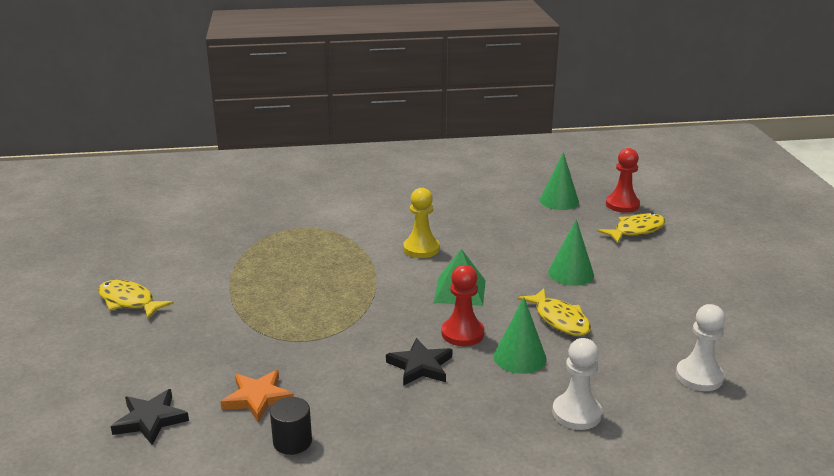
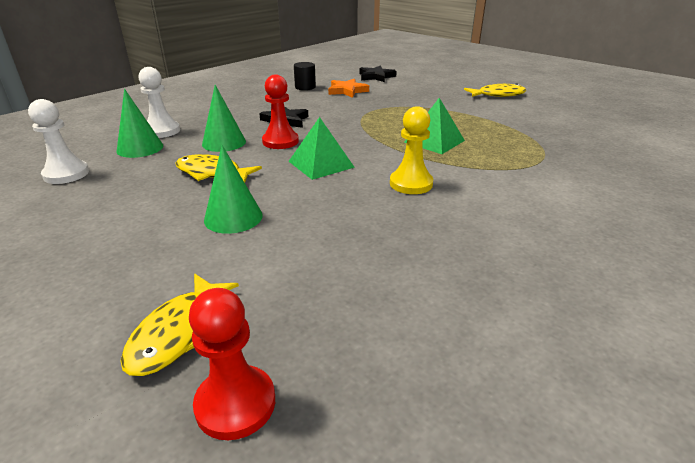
camera: 140 degrees right, 5 degrees up
green cone [540,152,579,210] -> green cone moved to [116,89,163,158]
none -> green pyramid [404,98,465,154]

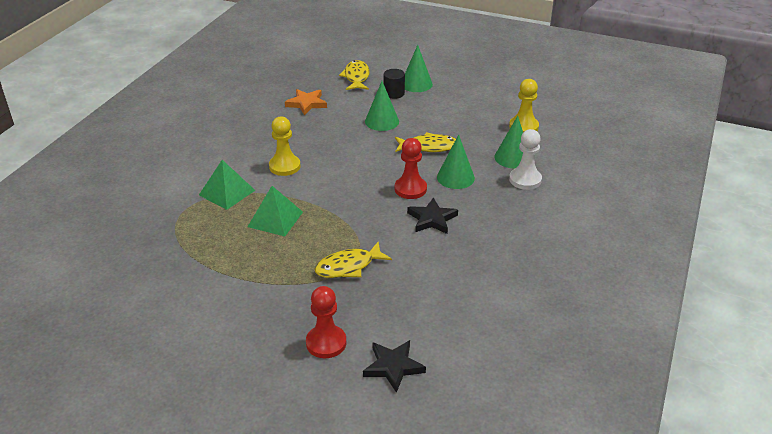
camera: 160 degrees right, 5 degrees up
white pawn [28,99,89,184] -> yellow pawn [509,79,539,132]
red pawn [189,288,275,440] -> red pawn moved to [306,286,346,358]
green pyramid [289,117,355,180] -> green pyramid moved to [199,160,255,210]
black cylinder [294,62,316,90] -> black cylinder moved to [384,69,405,99]
orange star [328,79,369,98] -> orange star moved to [285,89,327,115]
yellow fish [464,83,527,97] -> yellow fish moved to [315,241,392,278]
none -> green cone [405,45,433,92]

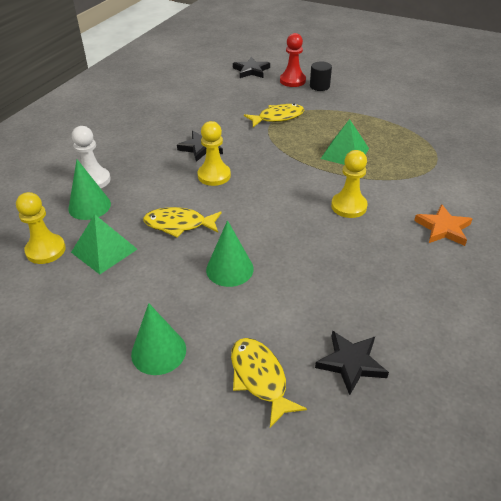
camera: 175 degrees left, 5 degrees up
green pyramid [199,160,255,210] -> green pyramid moved to [71,214,137,274]
orange star [285,89,327,115] -> orange star moved to [414,204,472,246]
yellow fish [339,60,370,90] -> yellow fish turned 150 degrees clockwise [231,338,307,428]
black cylinder [384,69,405,99] -> black cylinder moved to [310,62,332,91]
red pawn [395,138,427,199] -> yellow pawn [198,121,231,186]
green cone [437,135,475,189] -> none
none -> black star [315,331,389,395]

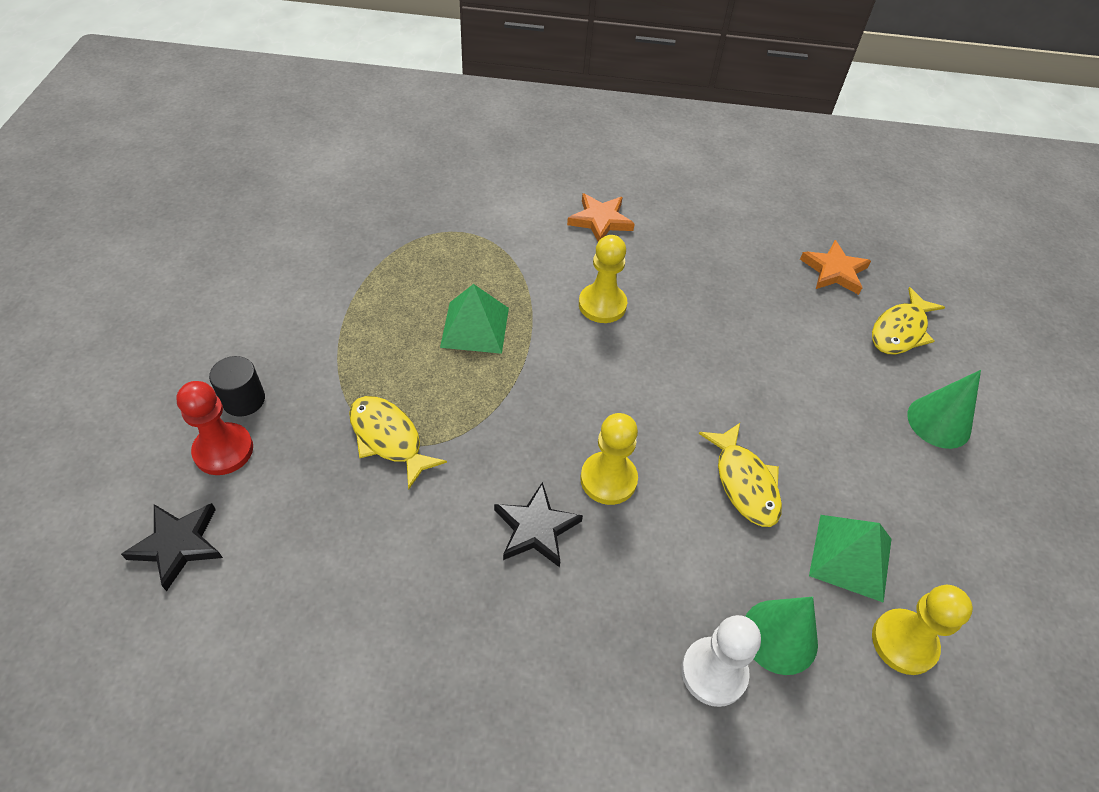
camera: 115 degrees left, 10 degrees up
green cone [206,220,254,287] -> none
black star [315,331,389,395] -> orange star [800,240,871,295]

